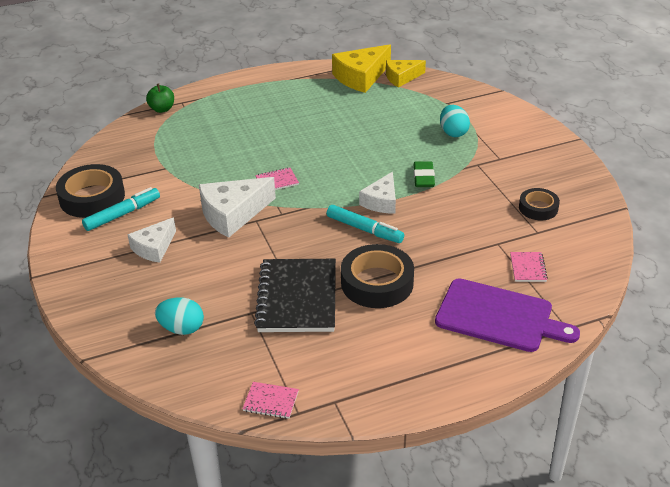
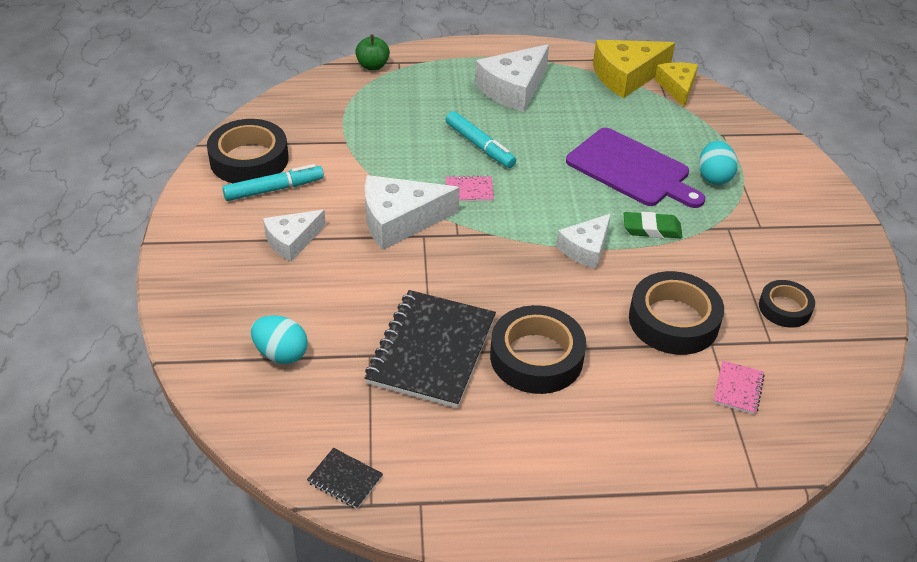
camera: 15 degrees right, 5 degrees up
pink notebook [242,382,299,419] -> black notebook [307,448,383,509]
turquoise marker [327,205,404,243] -> turquoise marker moved to [446,111,516,168]
yellow cheese [386,60,426,88] -> yellow cheese turned 90 degrees clockwise [655,62,698,107]
green eraser [414,161,435,187] -> green eraser turned 75 degrees clockwise [623,212,682,238]
purple cutting board [435,278,580,352] -> purple cutting board moved to [566,128,705,208]
none -> white cheese [475,44,549,112]
none -> black tape [629,271,724,355]

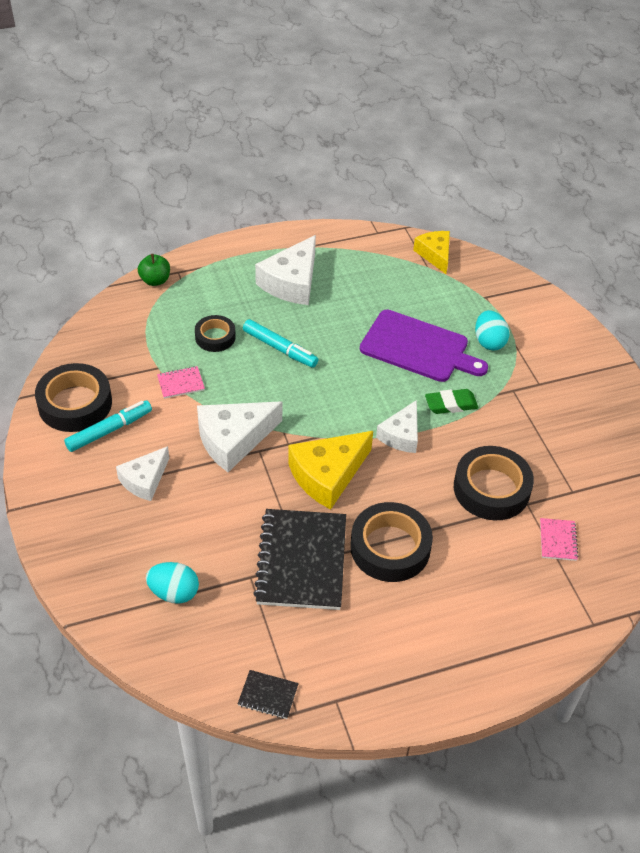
camera: 15 degrees left, 5 degrees up
pink notebook [446,175,494,202] -> pink notebook moved to [157,366,205,399]
yellow cheese [593,40,675,98] -> yellow cheese moved to [288,431,373,510]
black tape [759,280,815,328] -> black tape moved to [195,315,236,352]

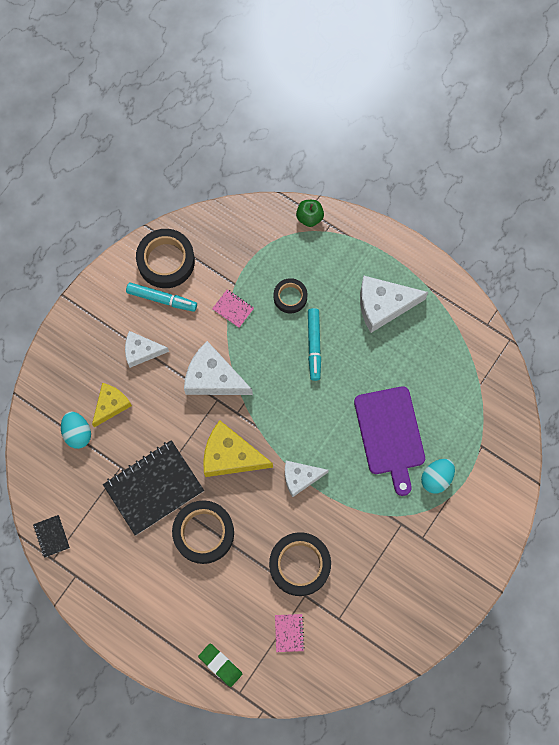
camera: 55 degrees right, 25 degrees up
yellow cheese [413,231,450,274] -> yellow cheese moved to [92,383,132,427]
green eraser [425,389,478,414] -> green eraser moved to [198,643,243,687]
pink notebook [540,518,579,561] -> pink notebook turned 60 degrees counterclockwise [275,614,305,652]

